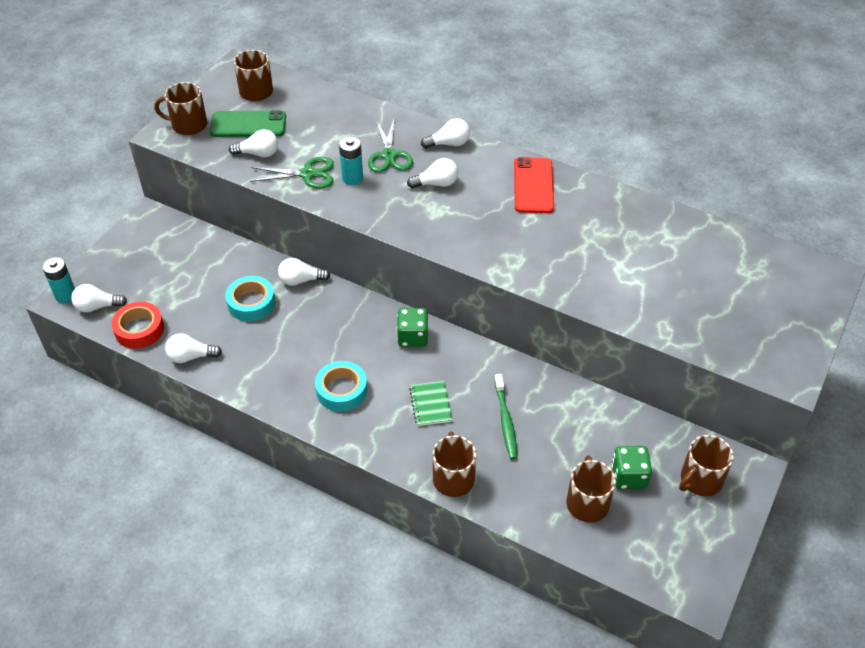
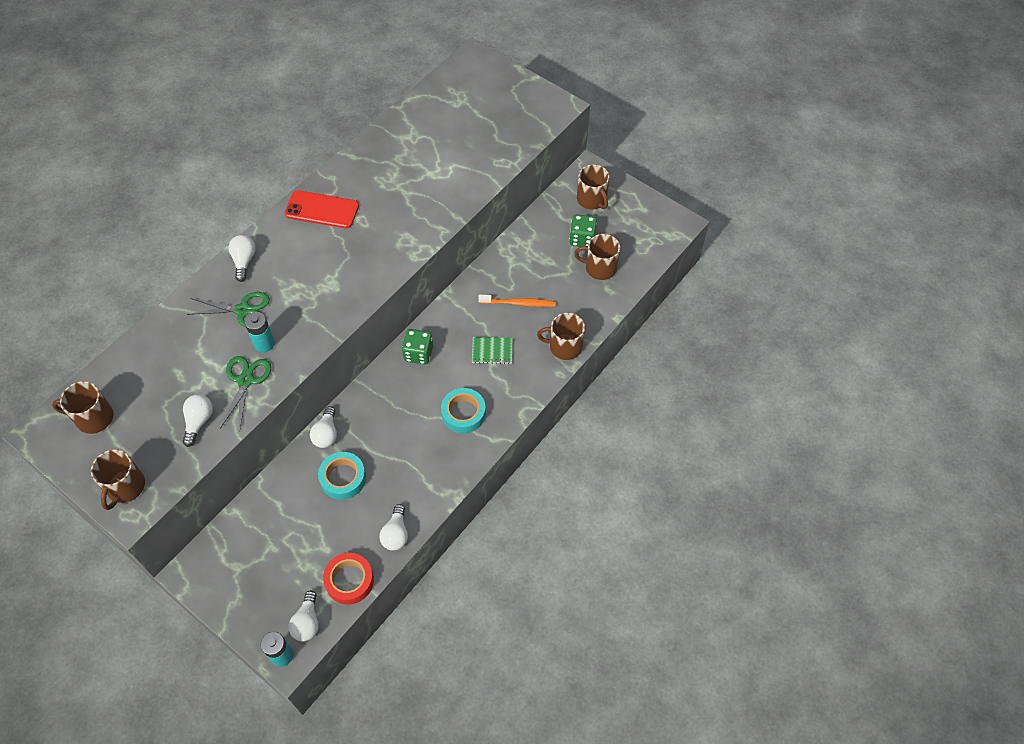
camera: 80 degrees left, 10 degrees up
green phone [210,110,286,137] -> none
white light bulb [407,158,458,188] -> none
green toothbrush [494,374,518,459] -> orange toothbrush [478,295,556,307]

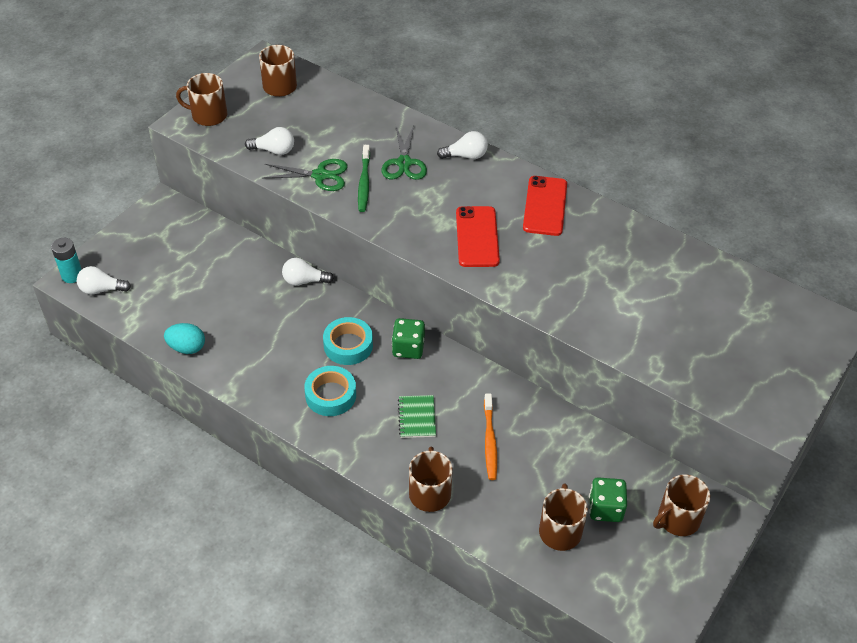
camera: 85 degrees right, 10 degrees down
turquoise battery [244,312,275,353] -> green toothbrush [358,145,370,212]
turquoise tape [318,452,366,500] -> turquoise tape moved to [323,317,373,365]
red tape [323,553,374,605] -> none
white light bulb [379,504,408,551] -> turquoise egg [164,323,205,354]
none -> red phone [456,206,500,267]

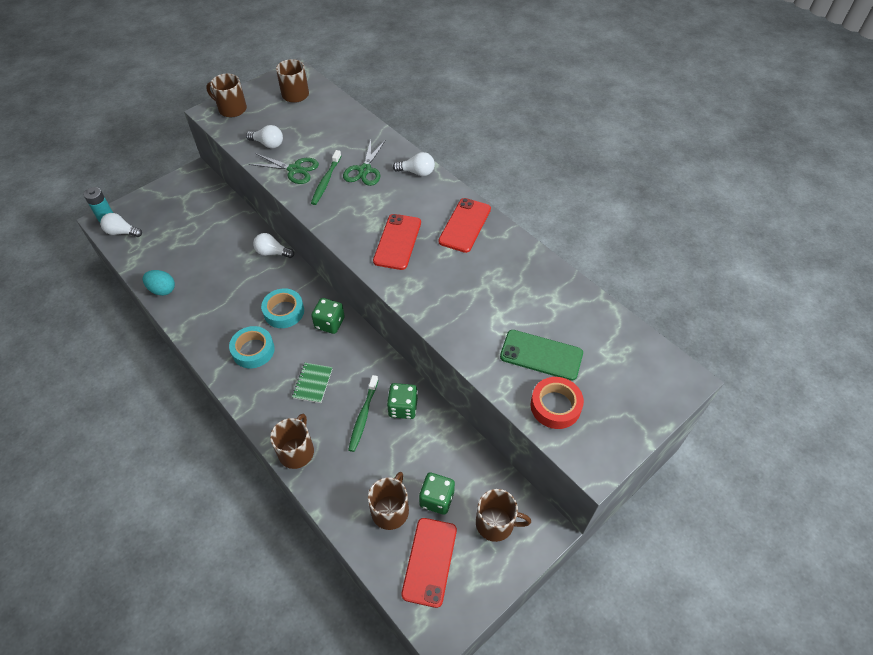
camera: 15 degrees right, 5 degrees up
orange toothbrush [484,394,497,480] -> green toothbrush [348,375,378,452]
brown mug [653,474,710,536] -> brown mug turned 150 degrees counterclockwise [476,489,531,542]
none -> green dice [387,383,418,419]
none -> red phone [401,518,457,608]
none -> green phone [500,330,583,381]
none -> red tape [531,377,584,429]

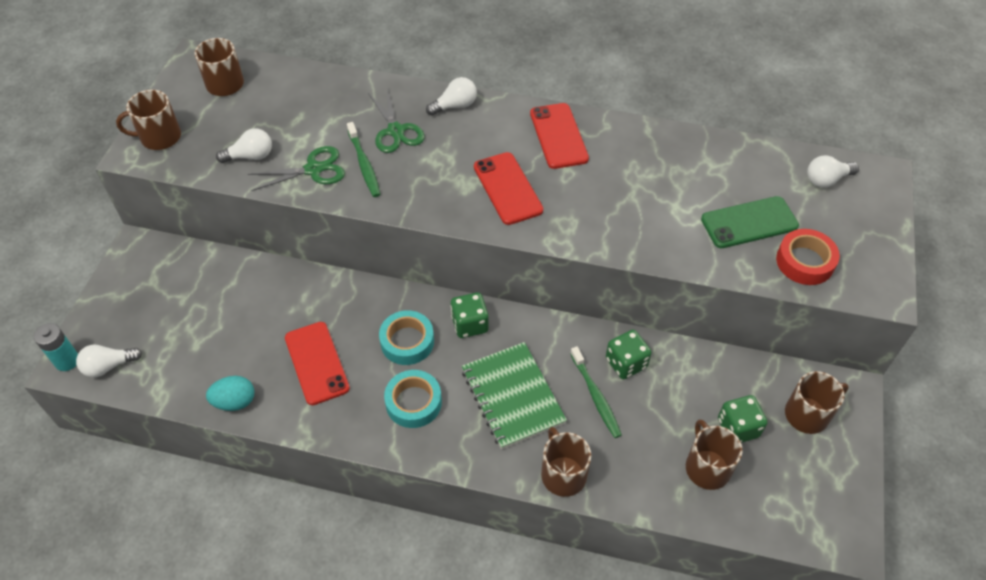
camera: 35 degrees left, 0 degrees up
white light bulb [253,233,294,258] -> white light bulb moved to [807,155,859,188]
green notebook [292,363,333,403] -> green notebook [462,342,567,449], size x1.86
red phone [401,518,457,608] -> red phone moved to [285,322,350,405]

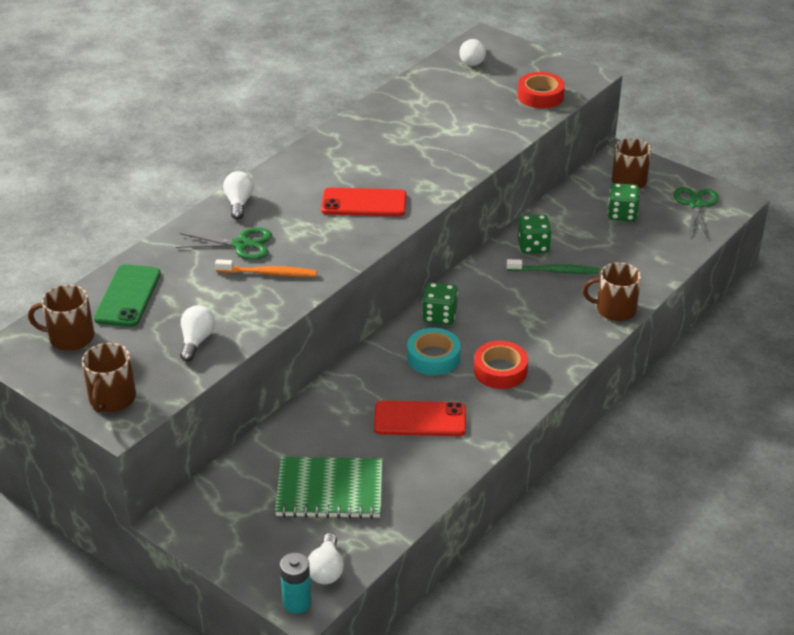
camera: 65 degrees left, 15 degrees down
turquoise egg [206,376,254,411] -> none
green scissors [248,146,345,191] -> green scissors moved to [674,187,719,238]
green toothbrush [347,122,381,197] -> orange toothbrush [215,259,317,277]
turquoise tape [384,370,442,428] -> red tape [474,341,528,389]
green notebook [462,342,567,449] -> green notebook moved to [275,457,383,519]
red phone [530,103,589,169] -> none
brown mug [686,419,743,490] -> none
green phone [701,196,799,248] -> green phone moved to [94,264,161,327]

